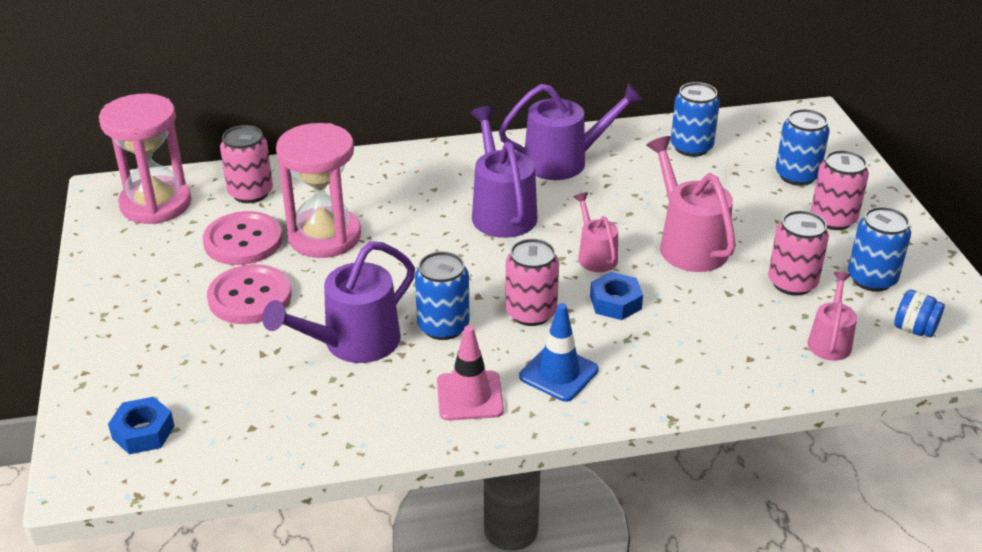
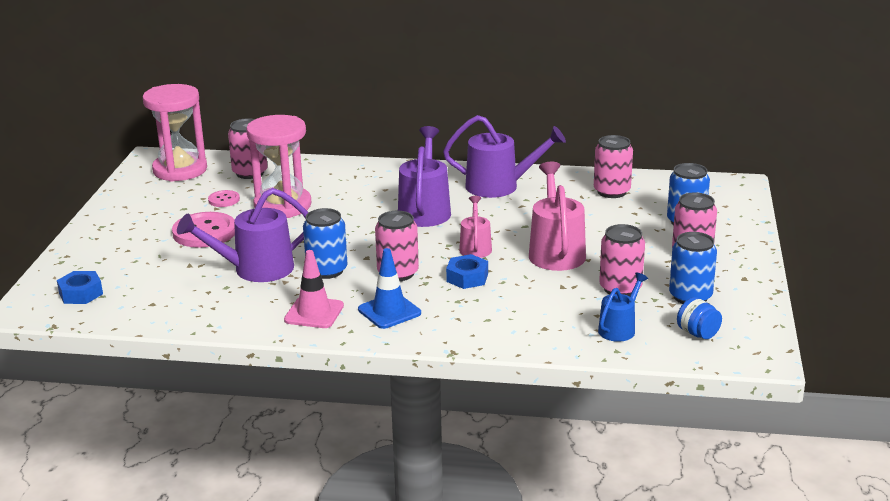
camera: 20 degrees right, 10 degrees down
pink button [203,211,283,265] -> pink button [208,190,240,207], size x0.52
blue can [671,82,720,157] -> pink can [594,135,633,198]
pink watering can [808,272,857,361] -> blue watering can [598,273,648,342]

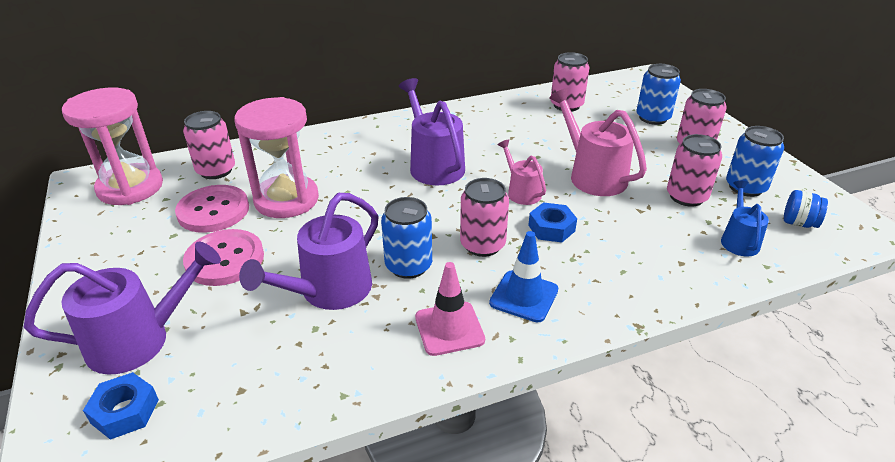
camera: 30 degrees left, 10 degrees up
pink button [208,190,240,207] -> pink button [175,185,249,233], size x1.94
purple watering can [443,115,566,198] -> purple watering can moved to [24,242,221,374]

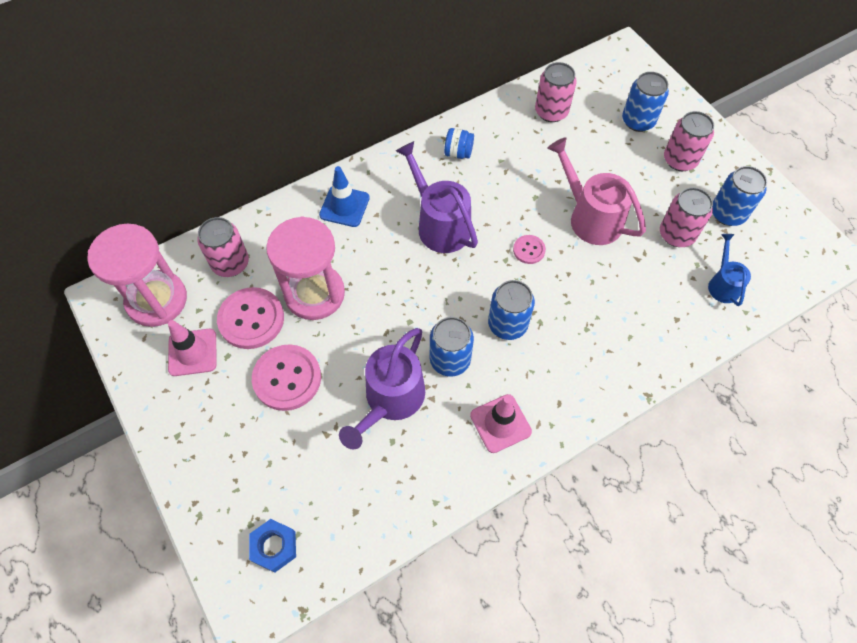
camera: 10 degrees left, 25 degrees up
purple watering can [24,242,221,374] -> none
pink can [460,178,509,257] -> blue can [488,280,535,340]
blue traffic cone [489,231,558,323] -> blue traffic cone moved to [319,166,370,227]
pink watering can [498,139,546,205] -> pink button [513,235,546,264]
blue nut [528,202,577,242] -> none
blue jar [784,190,828,228] -> blue jar moved to [444,128,474,159]
none -> pink traffic cone [168,320,217,376]

